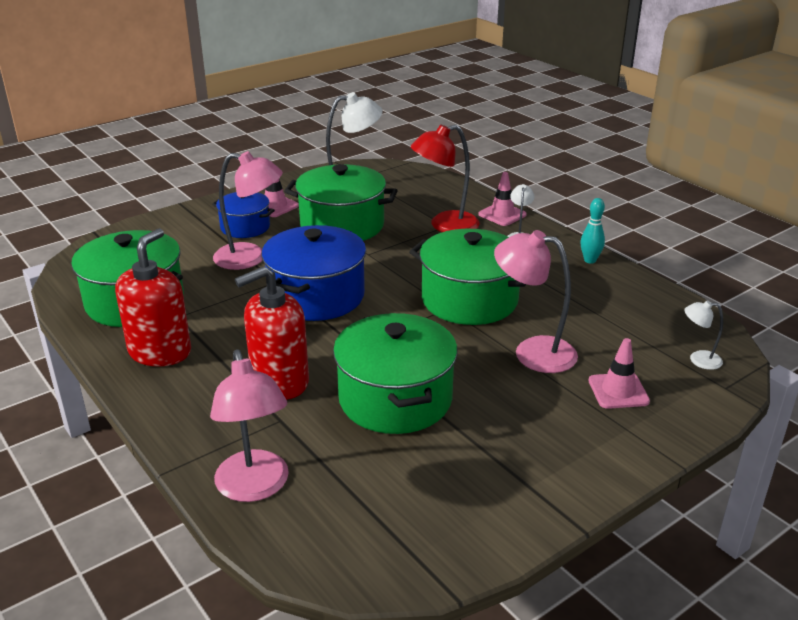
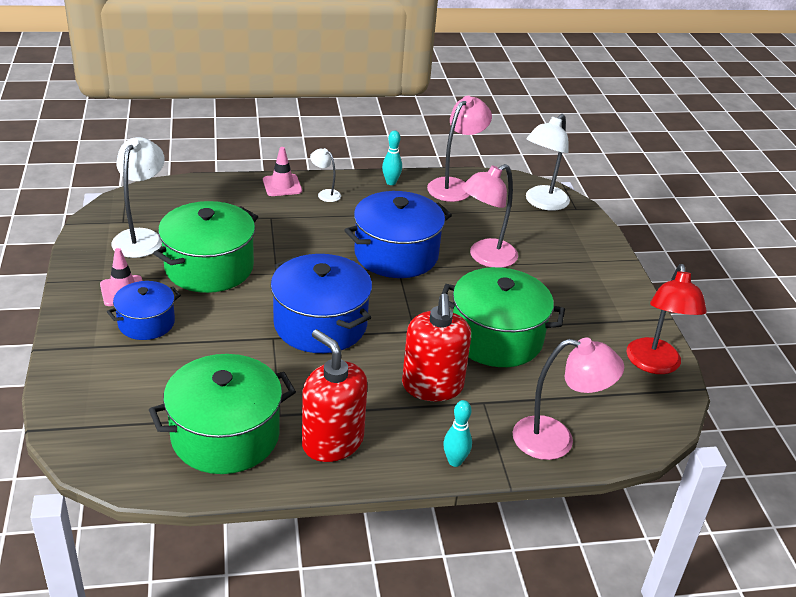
camera: 65 degrees left, 5 degrees up
pink lamp [213,151,283,270] -> pink lamp moved to [427,96,492,202]
green pot [409,229,527,325] -> blue pot [344,191,452,278]
red lamp [410,124,480,232] -> red lamp moved to [627,264,707,374]
pink traffic cone [588,338,650,409] -> none
white lamp [684,301,723,370] -> white lamp [526,114,570,211], size x1.97
none -> turquoise bowling pin [443,400,472,467]

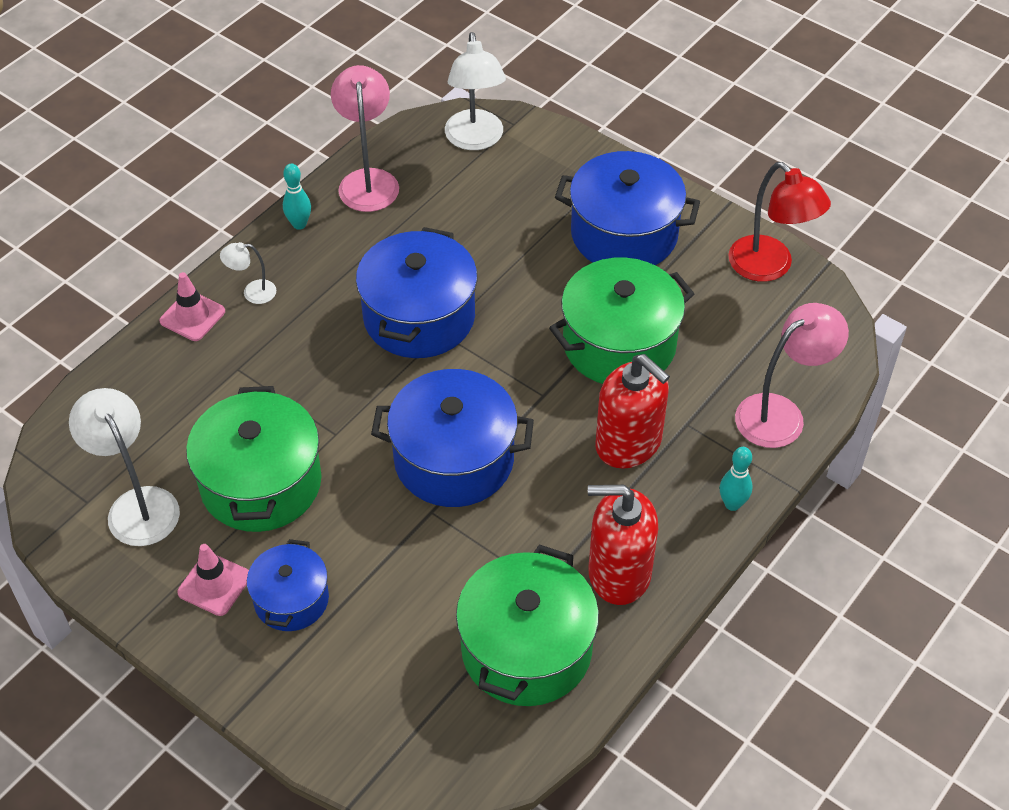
camera: 40 degrees left, 15 degrees up
pink lamp [462,164,518,268] -> none
none -> blue pot [555,151,700,265]

